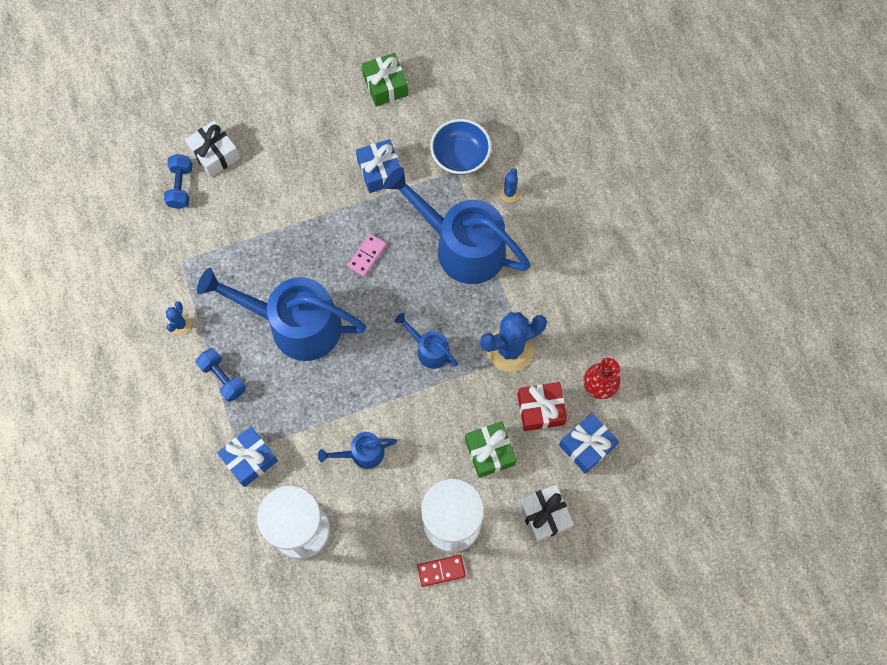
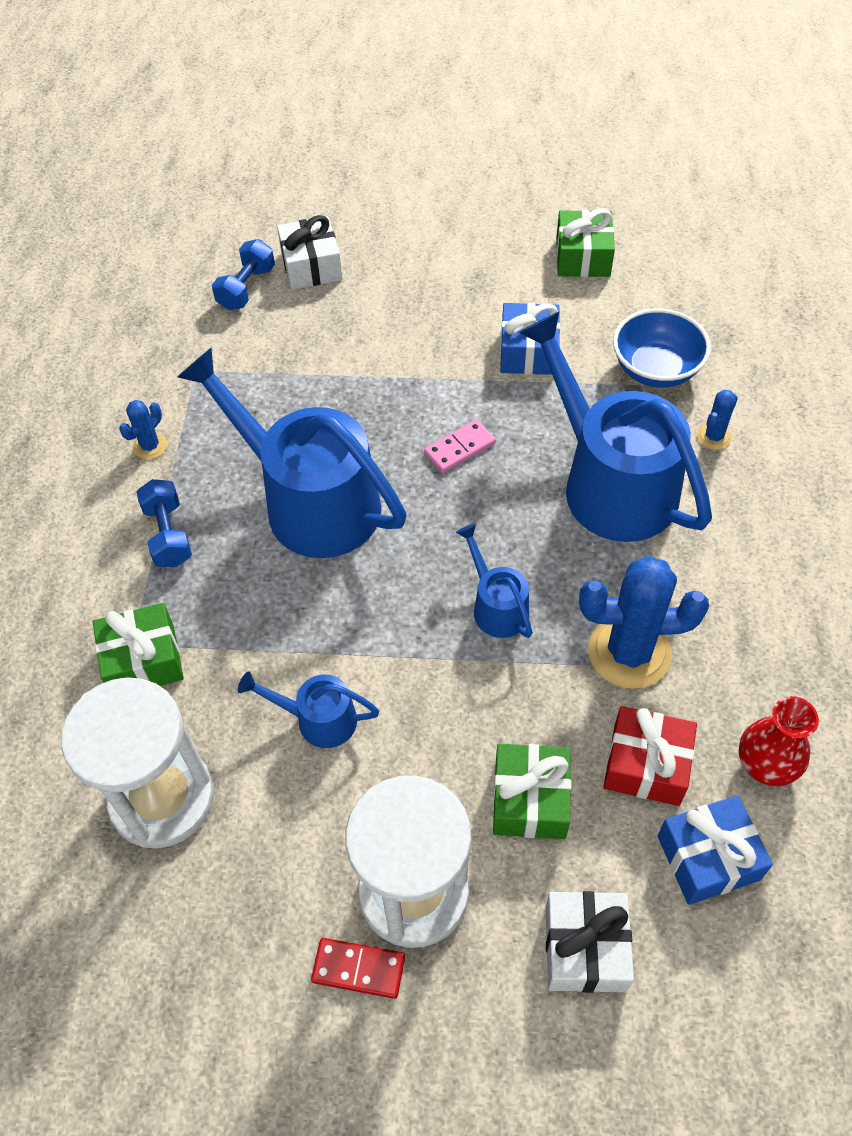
camera: 25 degrees right, 15 degrees down
blue gift [217,427,278,487] -> green gift [93,603,184,686]

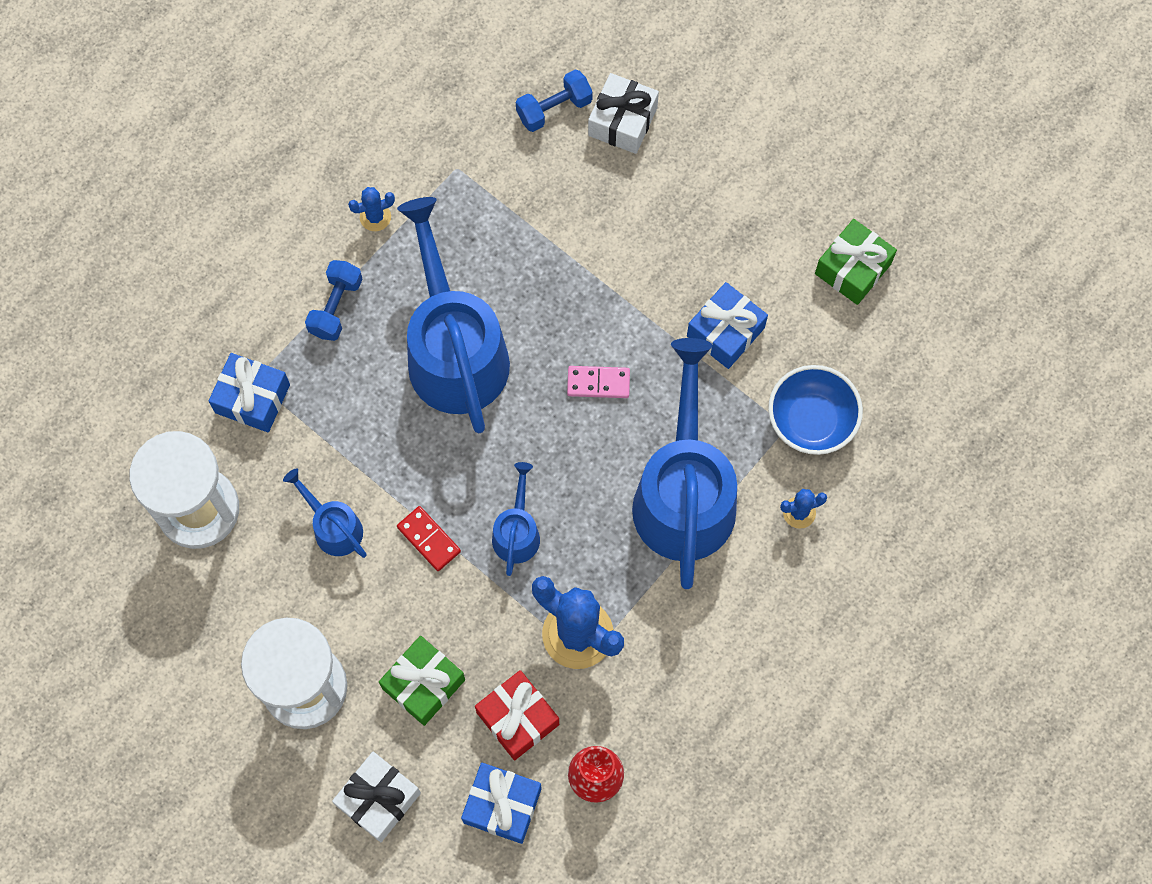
camera: 35 degrees right, 15 degrees up
green gift [93,603,184,686] -> blue gift [209,353,290,432]
red domino [311,938,405,999] -> red domino moved to [397,506,461,571]

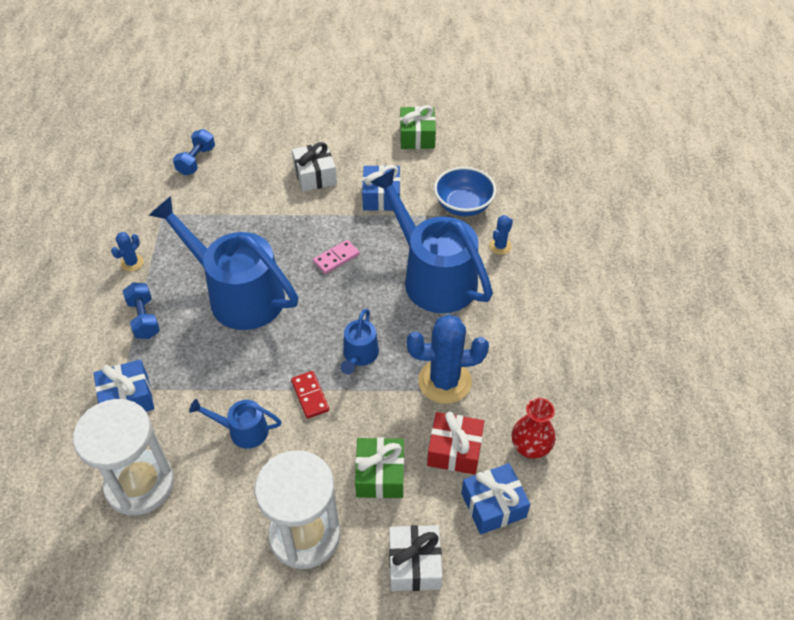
camera: 40 degrees left, 20 degrees down
red domino [397,506,461,571] -> red domino turned 60 degrees clockwise [291,371,329,419]
blue watering can [492,462,540,576] -> blue watering can turned 135 degrees counterclockwise [340,309,379,374]
white gift [588,73,659,154] -> white gift moved to [292,142,337,192]

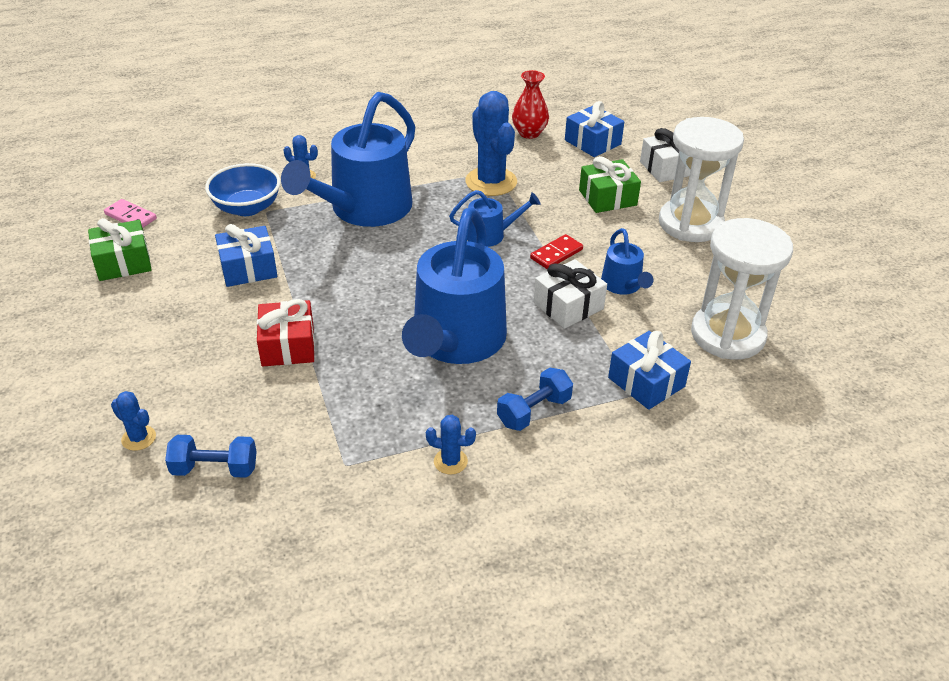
camera: 110 degrees left, 10 degrees down
white gift [292,142,337,192] -> white gift moved to [534,259,607,329]
pink domino [313,240,360,274] -> pink domino moved to [104,199,157,228]
red gift [427,412,484,475] -> red gift moved to [257,299,315,367]
none -> blue cactus [111,391,156,451]

